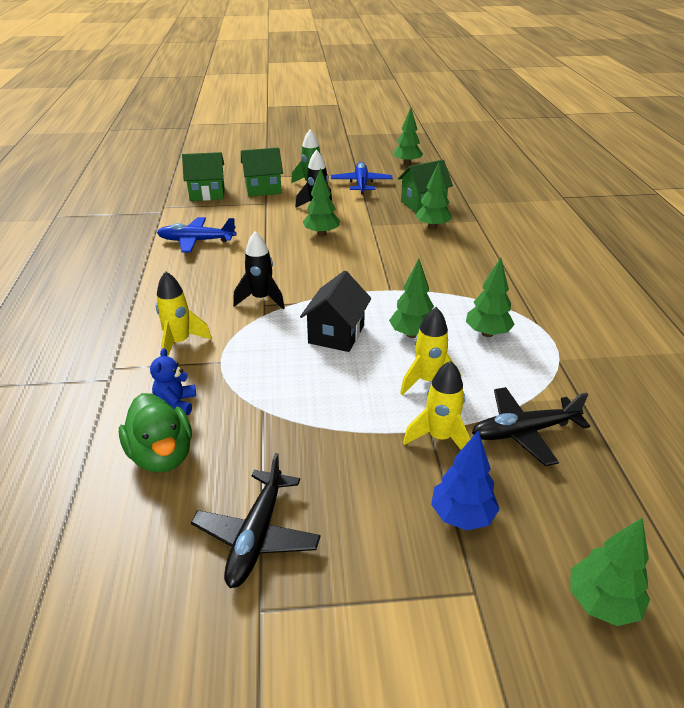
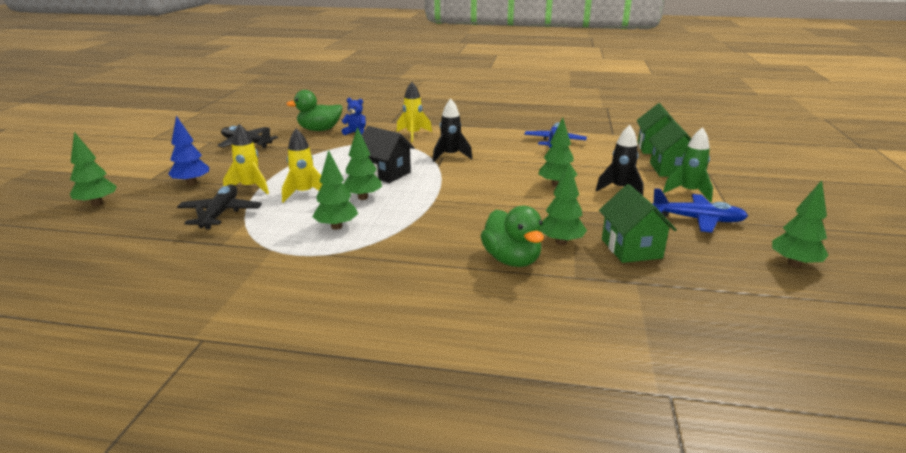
camera: 105 degrees right, 10 degrees down
none -> green duck [481,206,544,267]

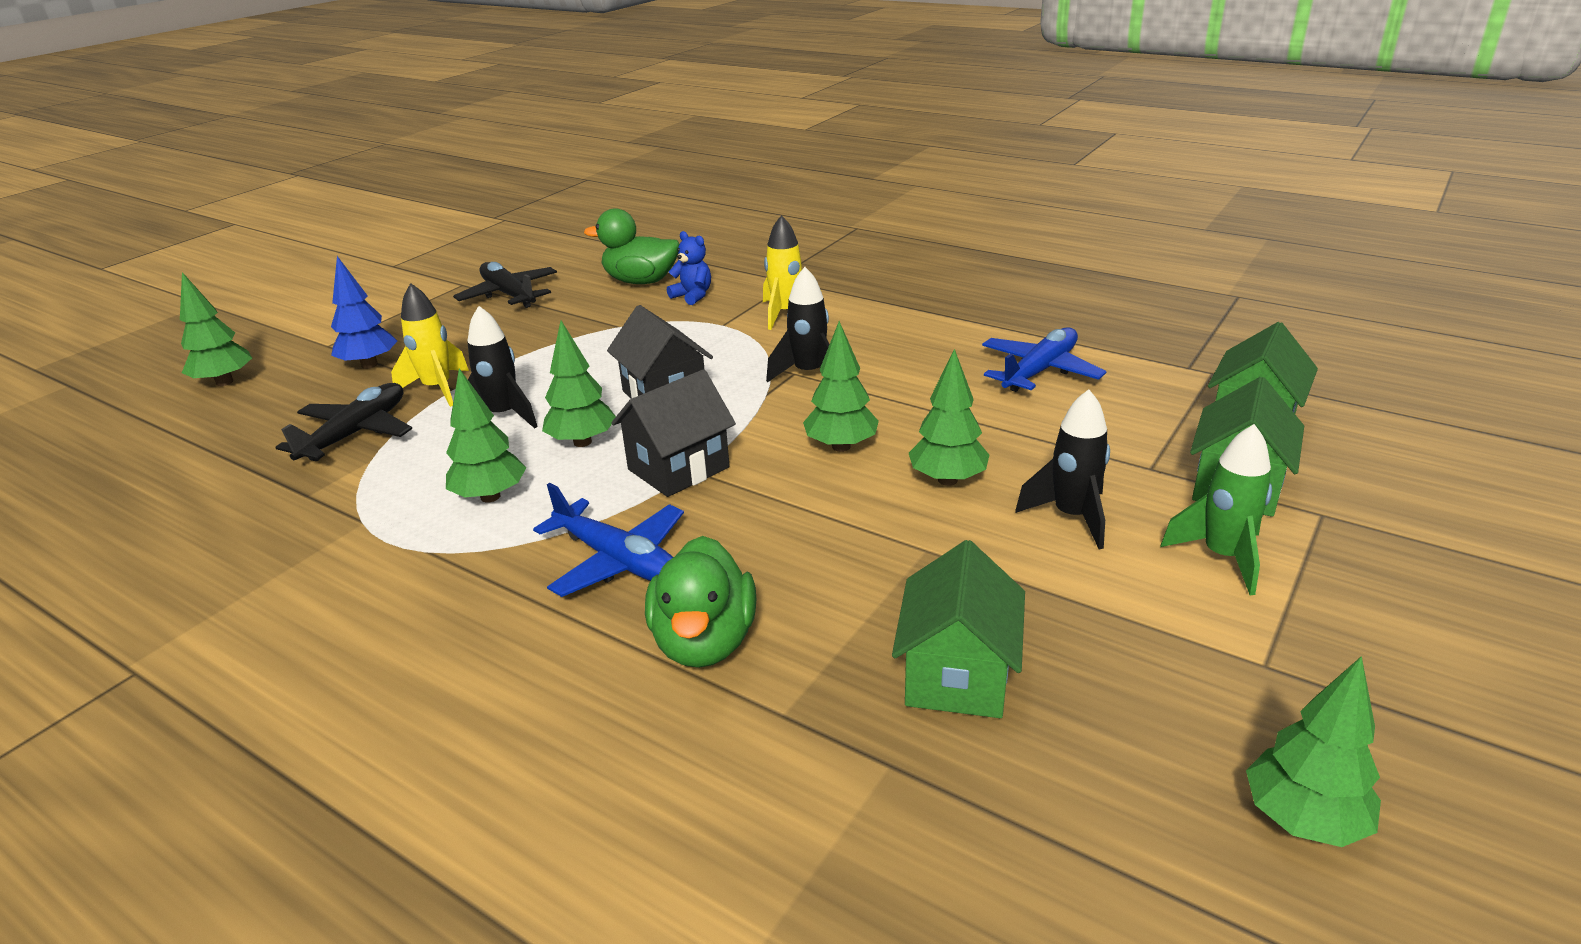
camera: 25 degrees right, 5 degrees up
yellow rocket [282,129,322,203] -> black rocket [467,306,538,428]
green tree [541,163,587,245] -> green tree moved to [803,321,879,452]
blue plane [652,188,748,233] -> blue plane moved to [533,483,684,597]
none -> black house [612,369,736,497]

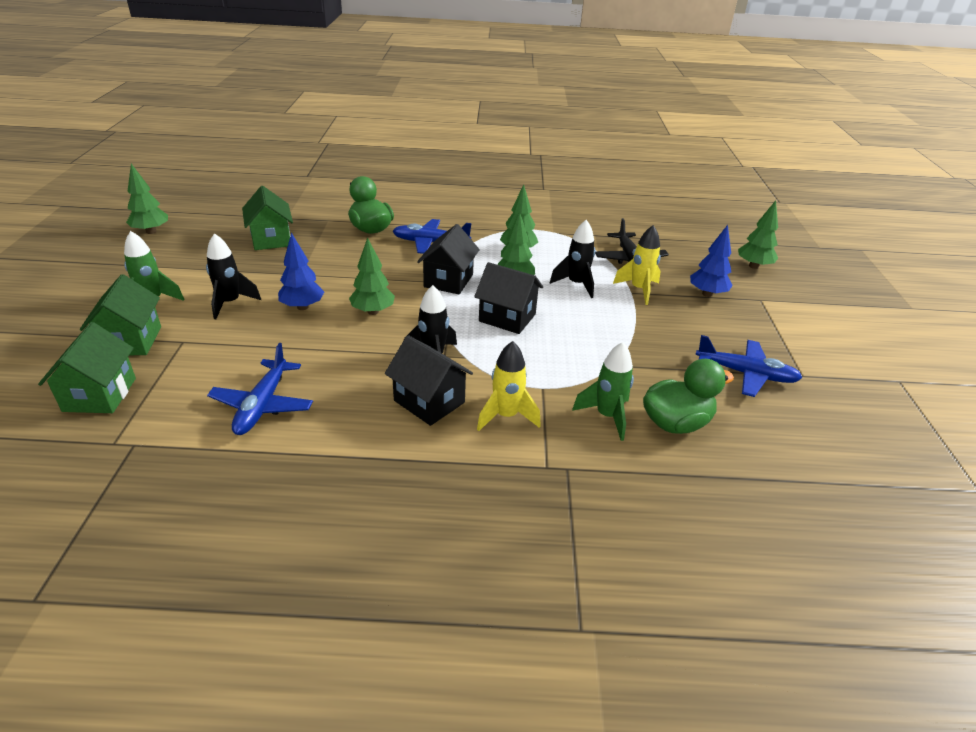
camera: 145 degrees right, 5 degrees up
black plane [453,262,557,308] -> blue plane [695,335,802,397]
blue teddy bear [667,231,711,305] -> green rocket [572,342,634,441]
green tree [909,349,989,486] -> blue tree [278,232,324,310]
none -> black house [385,335,473,426]

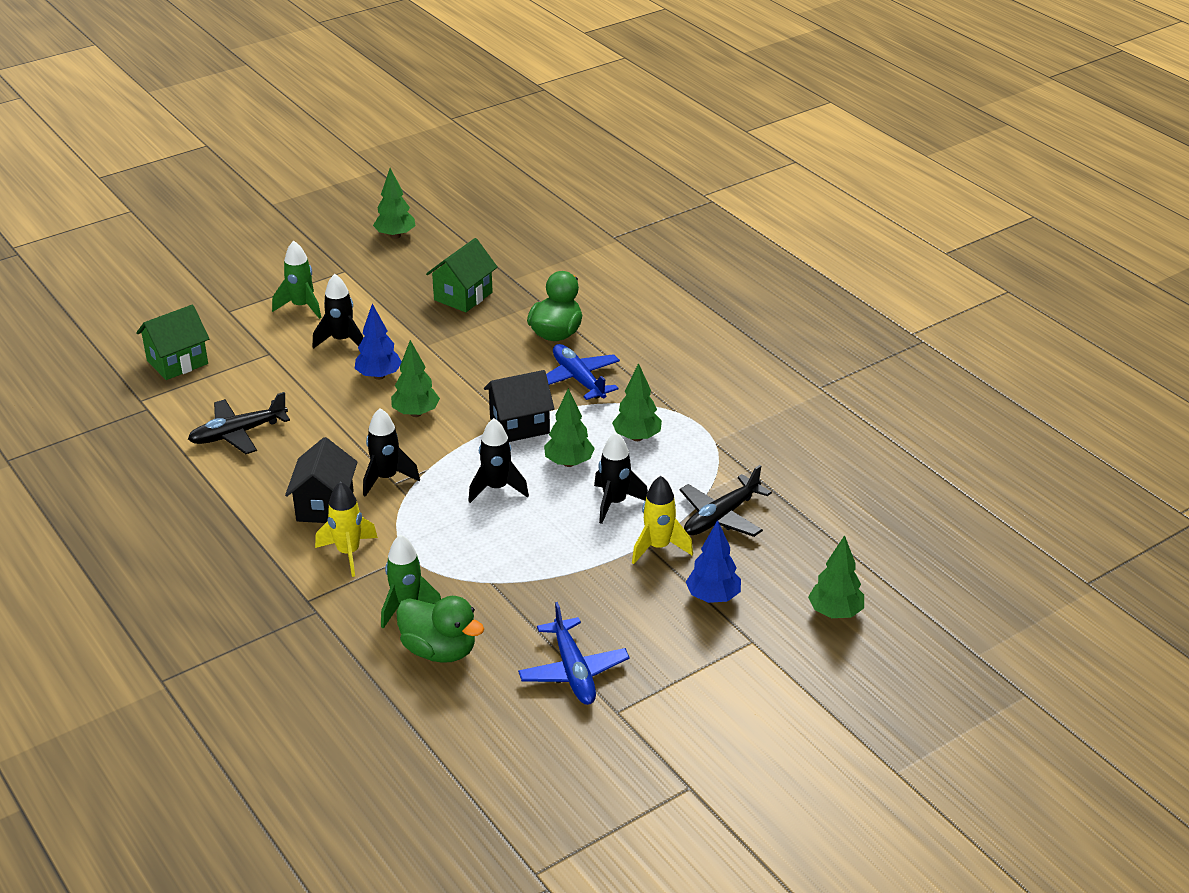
camera: 55 degrees right, 0 degrees up
green house [80,274,161,355] -> none
blue plane [207,343,313,435] -> black plane [188,392,290,454]
black house [474,262,543,334] -> black rocket [468,418,529,503]

